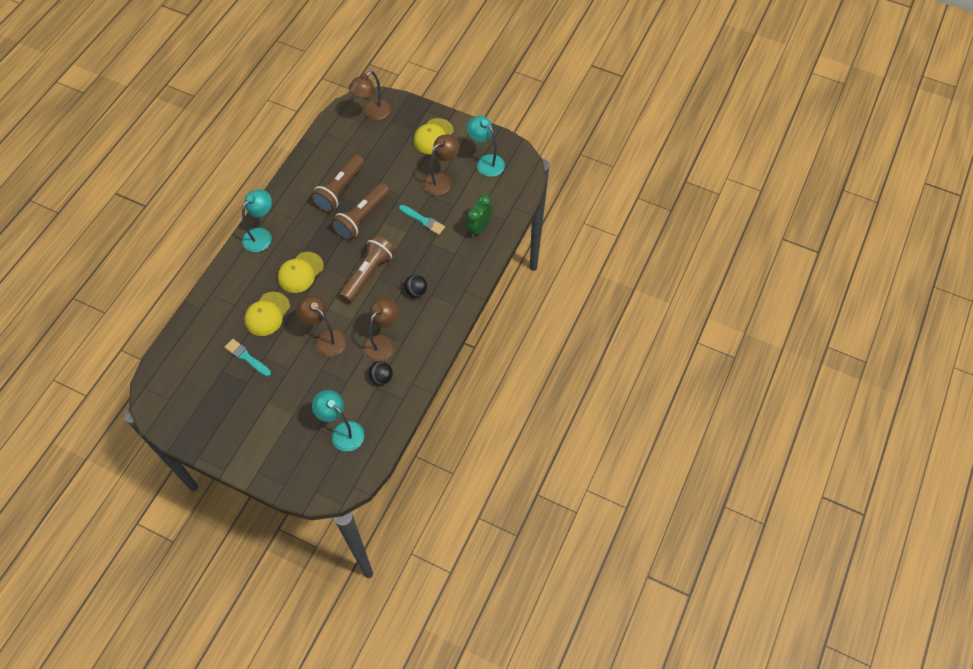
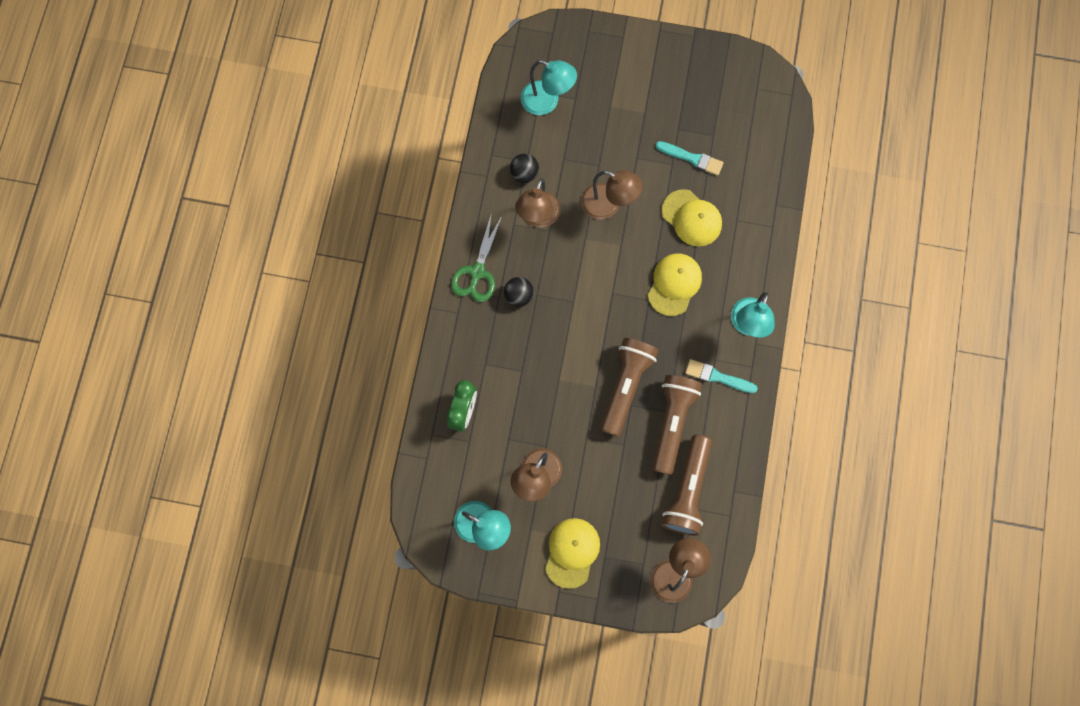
camera: 165 degrees right, 15 degrees up
yellow cap [244,292,290,336] -> yellow cap turned 120 degrees clockwise [662,189,722,247]
brown flashlight [339,235,395,303] -> brown flashlight moved to [662,435,712,536]
turquoise brush [399,205,445,235] -> turquoise brush moved to [685,359,758,393]
none -> green scissors [451,213,502,302]

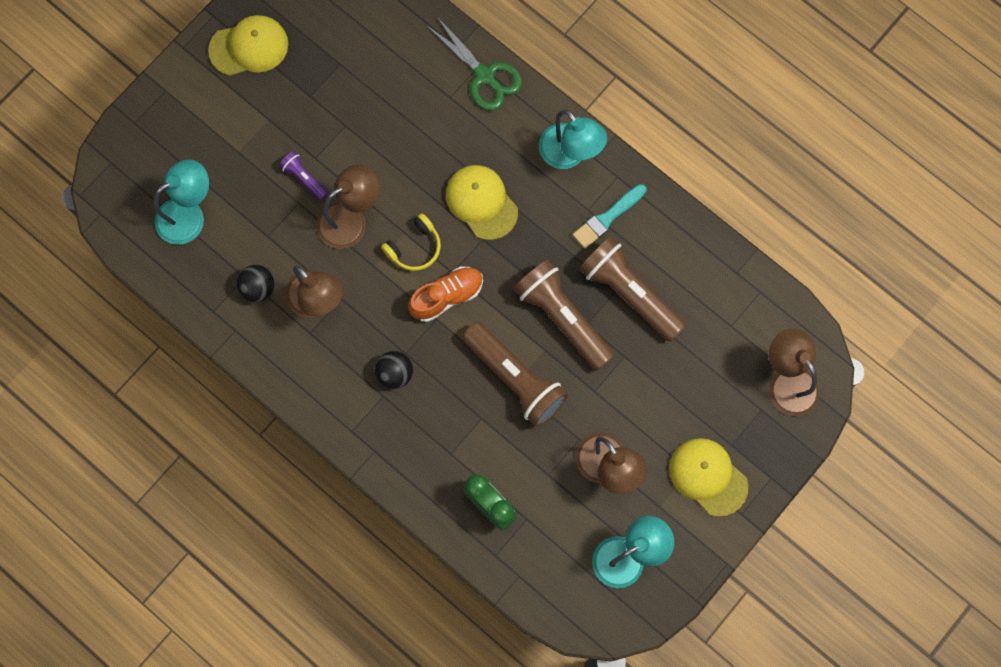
camera: 60 degrees left, 0 degrees up
green scissors [451,213,502,302] -> green scissors moved to [427,17,522,110]
turquoise brush [656,141,724,176] -> none
yellow cap [662,189,722,247] -> yellow cap moved to [208,15,288,76]
brown flashlight [662,435,712,536] -> brown flashlight moved to [462,322,568,427]
none -> purple flashlight [279,151,328,201]
none -> yellow headphones [381,213,441,271]
none -> orange shoe [408,266,483,322]

